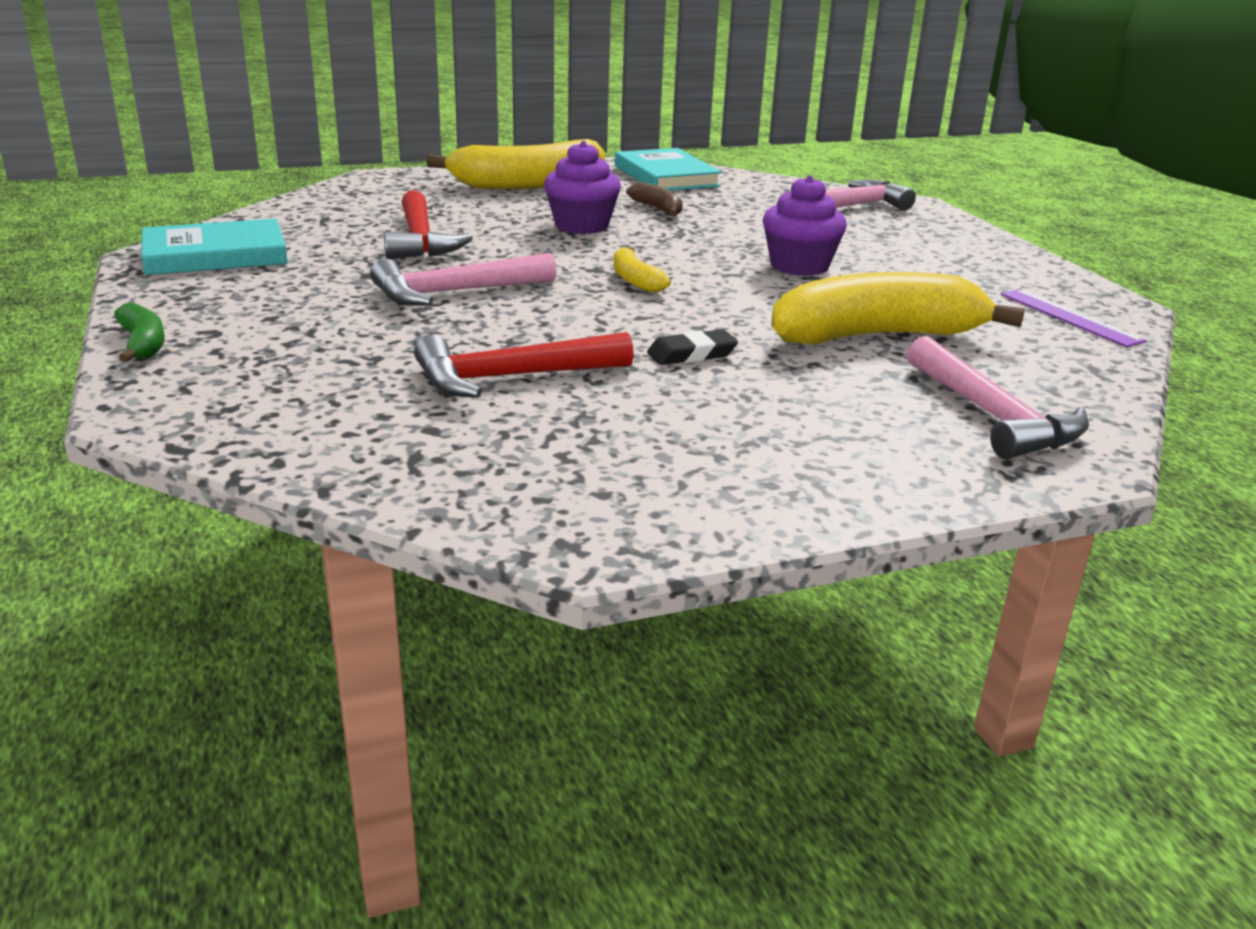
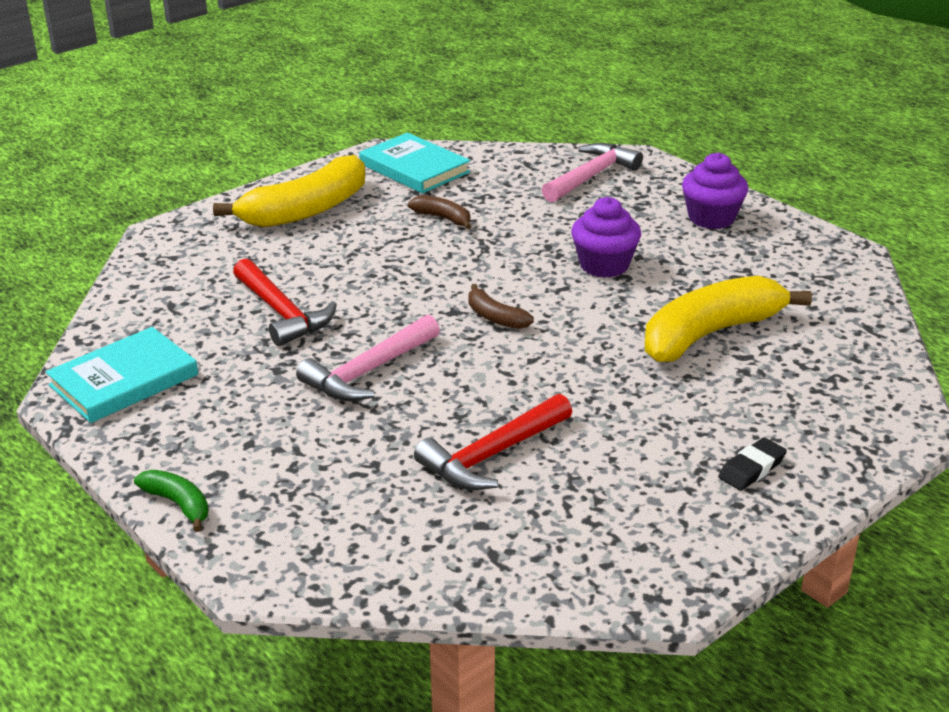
camera: 20 degrees left, 5 degrees up
purple cupcake [544,141,621,234] -> purple cupcake moved to [682,152,748,229]
yellow banana [614,247,671,293] -> brown banana [469,284,534,329]
black eraser [647,329,738,365] -> black eraser moved to [718,438,787,491]
pink hammer [907,336,1089,459] -> none
purple ruler [1001,289,1147,347] -> none

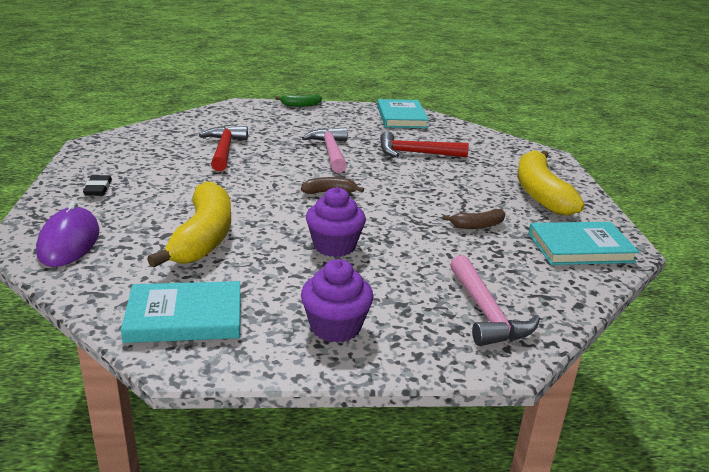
camera: 125 degrees right, 5 degrees down
none -> purple mouse [36,201,100,267]
none -> turquoise book [121,281,241,343]

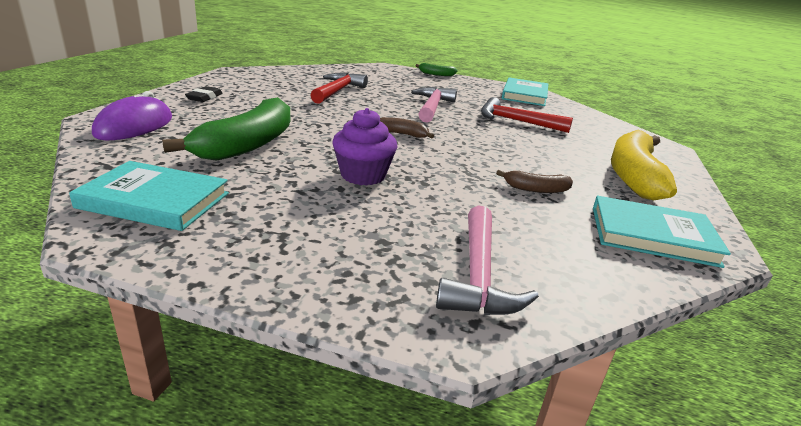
camera: 20 degrees right, 0 degrees up
yellow banana [147,181,231,268] -> green banana [162,97,290,161]
purple cupcake [301,259,373,343] -> none

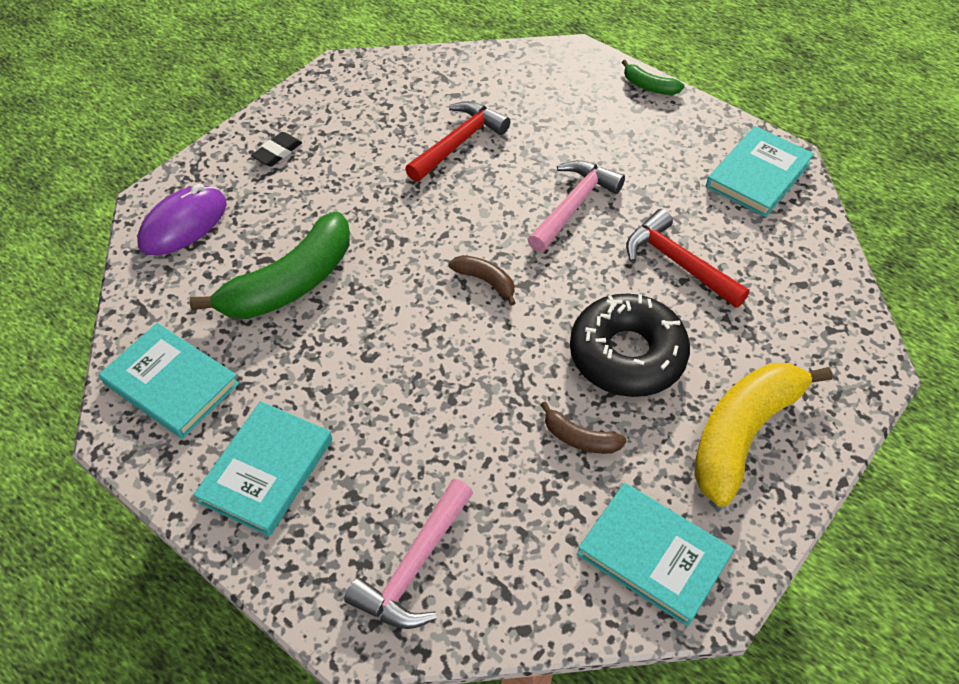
camera: 25 degrees right, 25 degrees up
purple cupcake [332,108,397,186] -> none
none -> turquoise book [193,401,332,536]
none -> black donut [570,293,690,397]

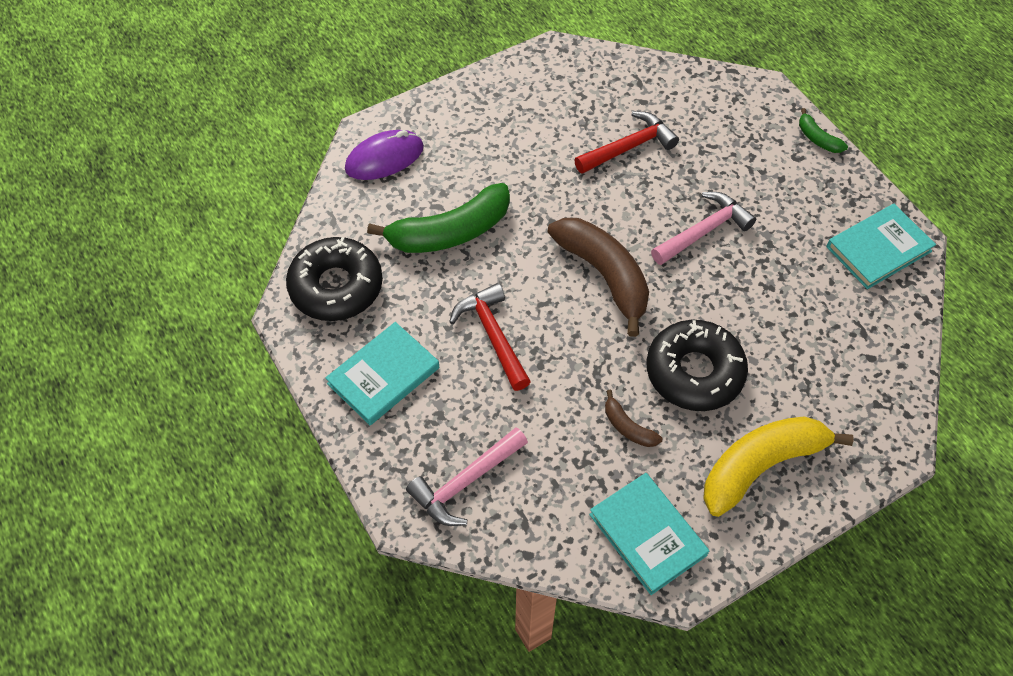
camera: 20 degrees right, 5 degrees up
turquoise book [99,323,239,439] -> black donut [286,237,383,321]
black eraser [251,132,302,167] -> none
brown banana [449,255,516,306] -> brown banana [547,218,649,337], size x2.18
red hammer [626,209,750,308] -> red hammer moved to [449,283,531,391]

